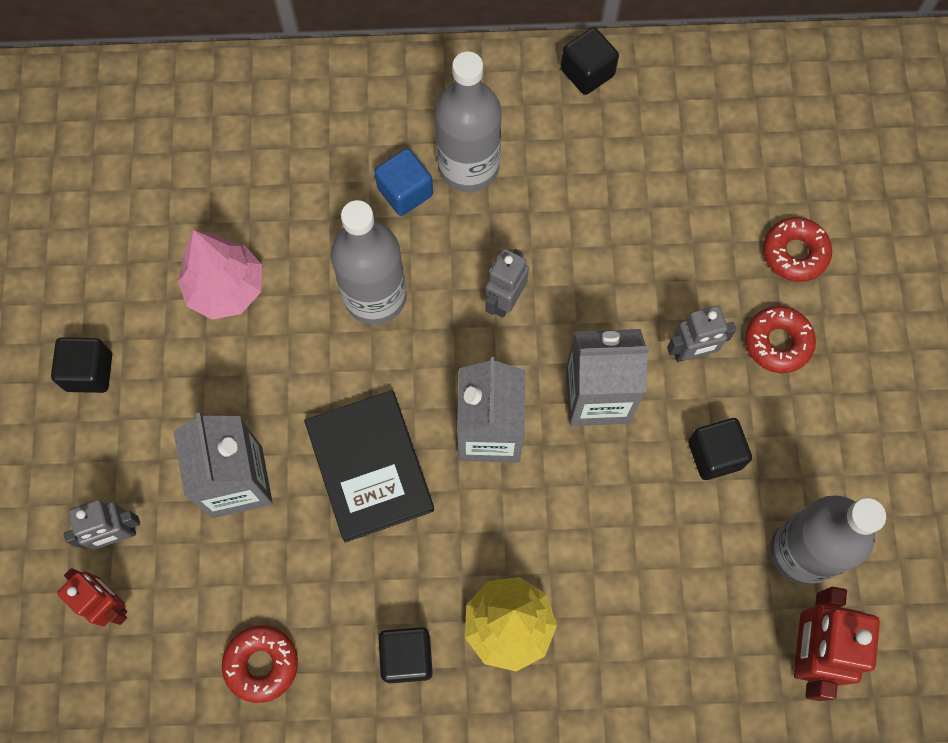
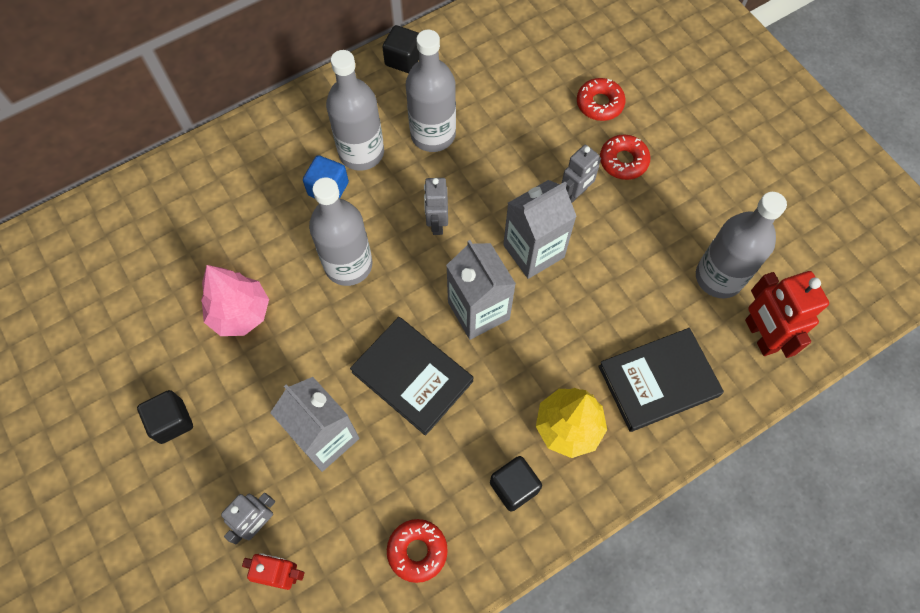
camera: 30 degrees left, 5 degrees down
black cube [688,418,752,480] -> none
none -> grey bottle [406,30,456,152]
none -> black book [598,328,724,432]

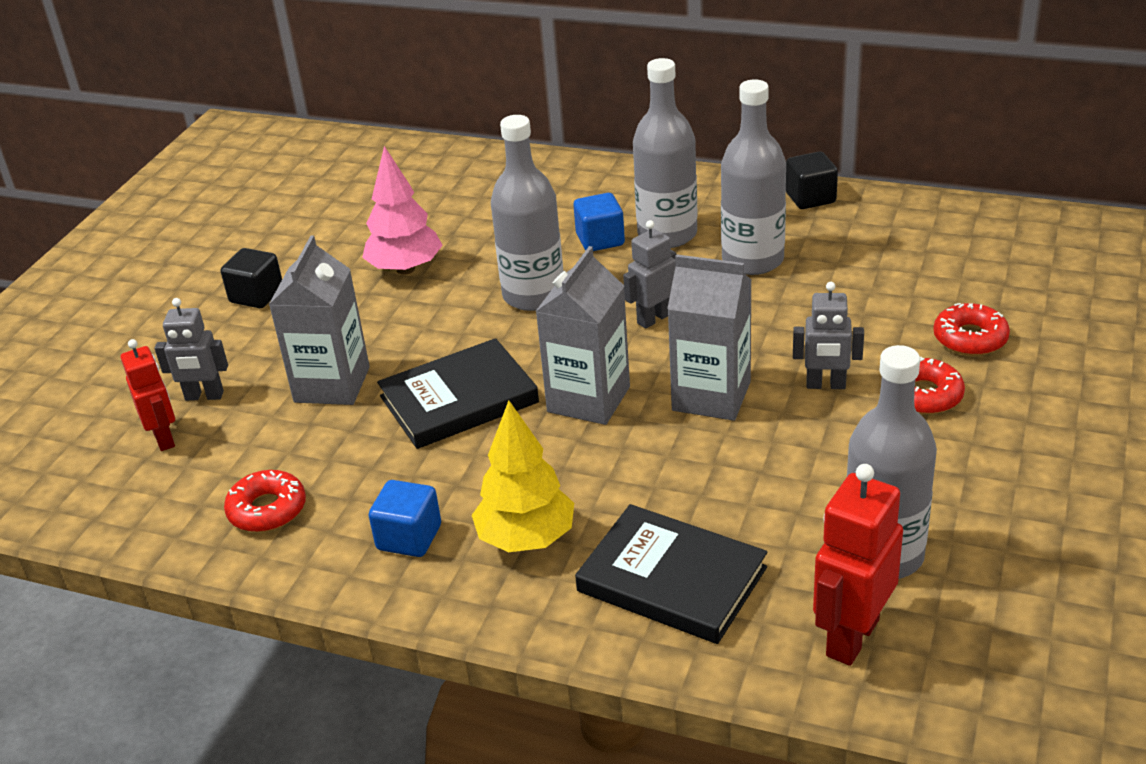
camera: 55 degrees right, 30 degrees down
black book [350,317,473,436] -> black book turned 60 degrees clockwise [377,338,539,449]
black cube [490,456,542,512] -> blue cube [369,480,441,557]

